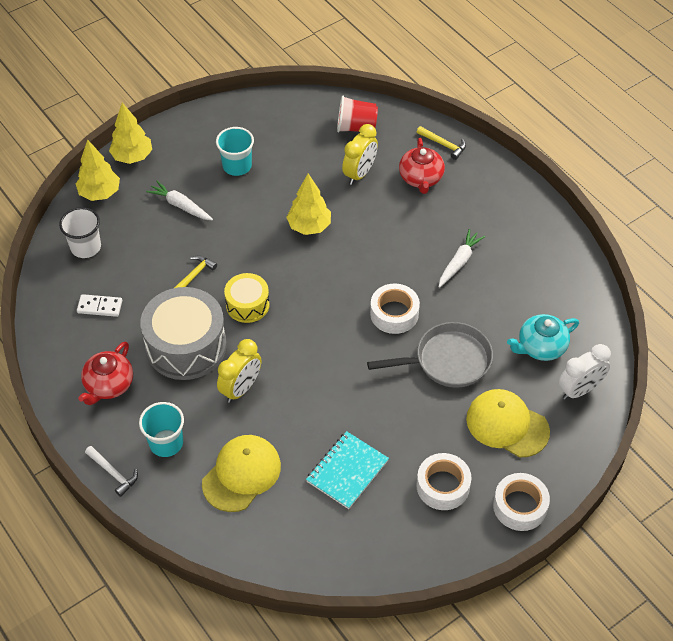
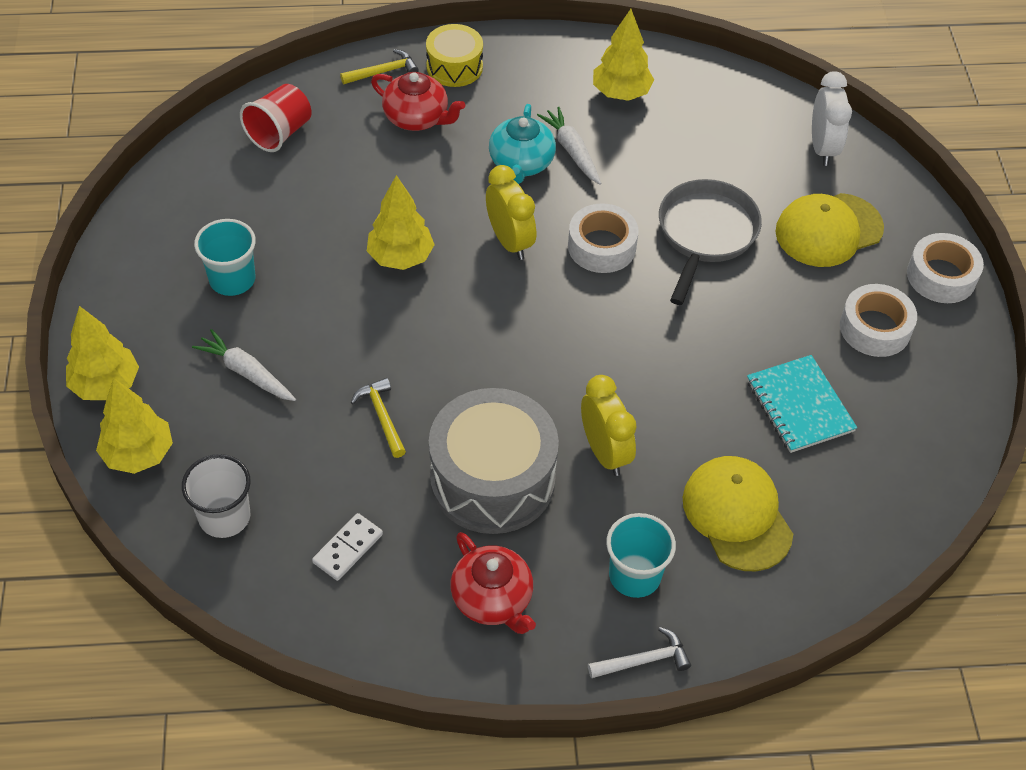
camera: 60 degrees left, 0 degrees up
white carrot [146,181,213,220] -> white carrot turned 60 degrees clockwise [192,329,296,401]
yellow drum [224,273,270,323] -> yellow drum moved to [426,24,483,87]
yellow clock [342,124,378,185] -> yellow clock moved to [486,165,536,260]
turquoise teapot [507,314,579,361] -> turquoise teapot moved to [489,104,556,184]
none -> yellow tree [593,9,654,101]

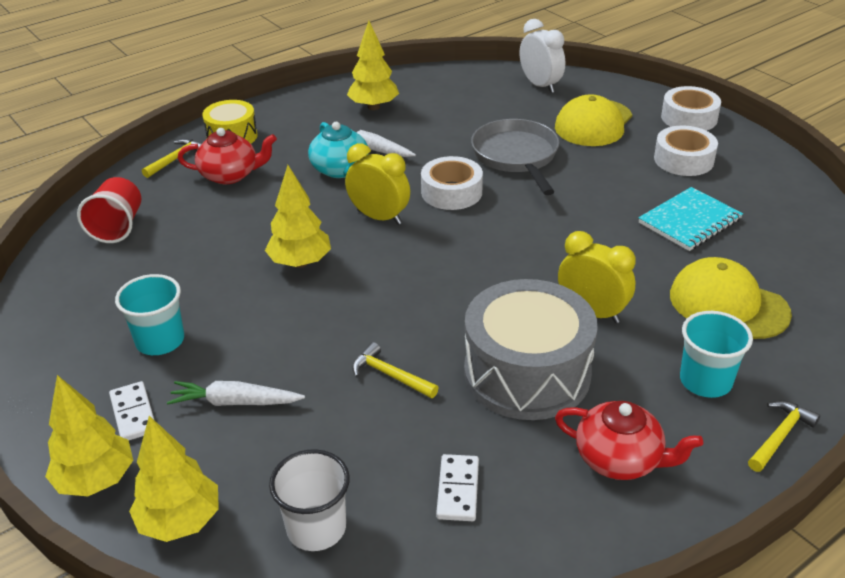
camera: 30 degrees left, 15 degrees down
white hammer [588,627,691,678] -> yellow hammer [748,400,820,472]
turquoise notebook [747,355,857,453] -> turquoise notebook turned 75 degrees counterclockwise [638,187,743,251]
none -> white domino [109,381,154,440]

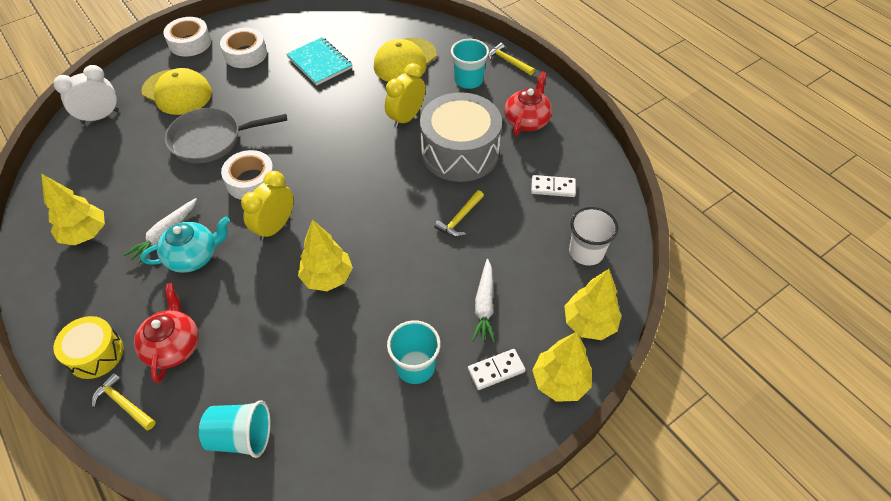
camera: 90 degrees left, 15 degrees up
red cup [77,177,141,243] -> turquoise cup [199,400,271,458]

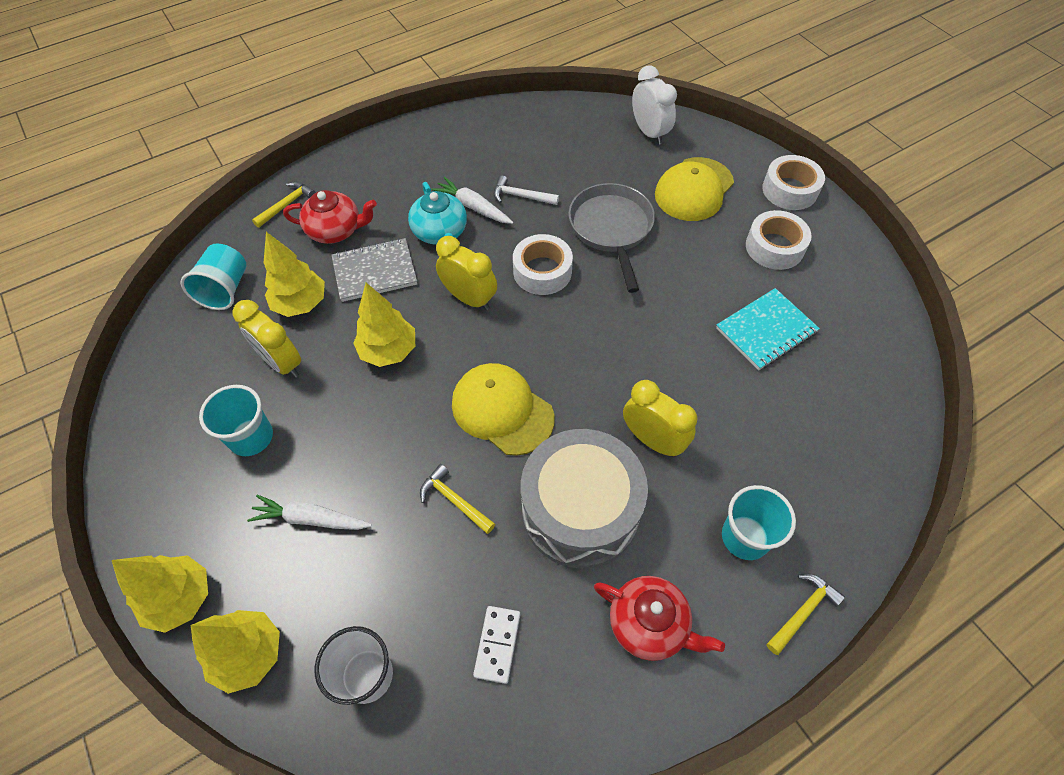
camera: 95 degrees right, 5 degrees up
yellow tree [41,174,105,245] -> yellow tree moved to [264,232,325,317]
yellow drum [54,316,123,379] -> none
yellow cap [374,38,437,82] -> yellow cap moved to [452,363,554,456]
white domino [468,349,525,390] -> none
none -> yellow clock [232,300,301,378]
none -> grey notebook [332,238,417,302]
none -> white hammer [494,176,559,205]

